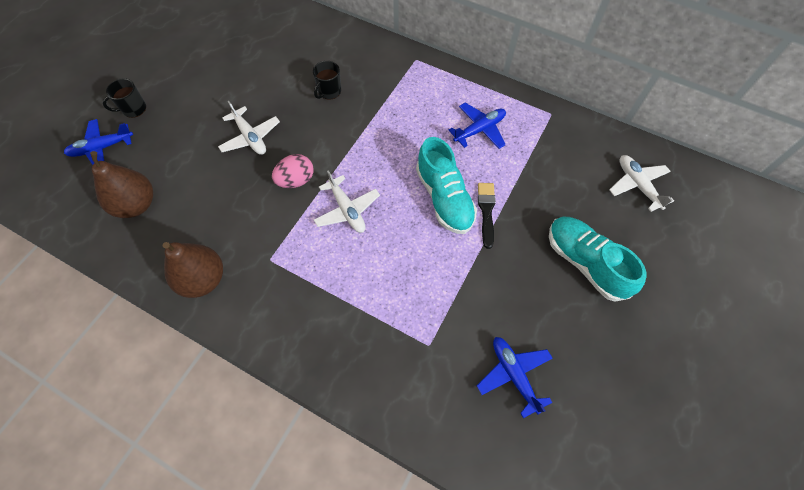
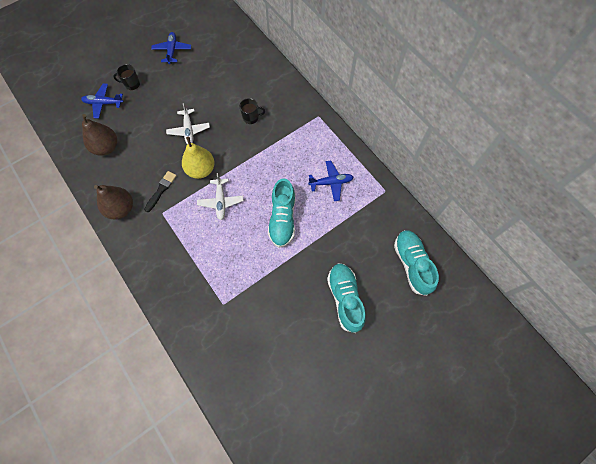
camera: 25 degrees right, 5 degrees up
pink egg [272,154,314,188] -> yellow pear [182,137,215,179]
black mug [313,61,341,100] -> black mug turned 150 degrees counterclockwise [239,98,265,124]
blue plane [477,337,553,418] -> blue plane moved to [151,32,191,64]
black brush [478,183,496,249] -> black brush moved to [144,171,177,212]
white plane [609,155,674,212] -> turquoise shoe [394,230,439,296]

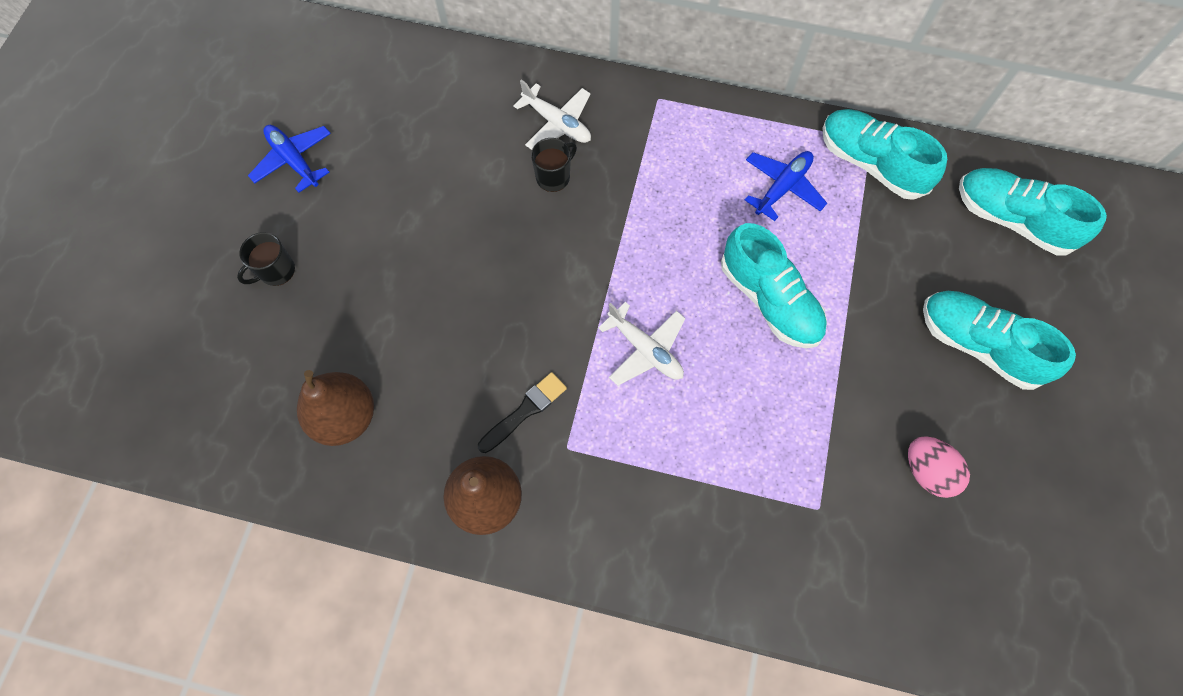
camera: 40 degrees left, 0 degrees up
blue plane [81,84,123,118] -> none
black brush [144,171,177,212] -> black brush turned 60 degrees clockwise [478,372,567,453]
white plane [166,103,210,145] -> white plane moved to [513,79,591,150]
yellow pear [182,137,215,179] -> none
none -> turquoise shoe [822,109,947,200]
none -> pink egg [908,436,970,498]

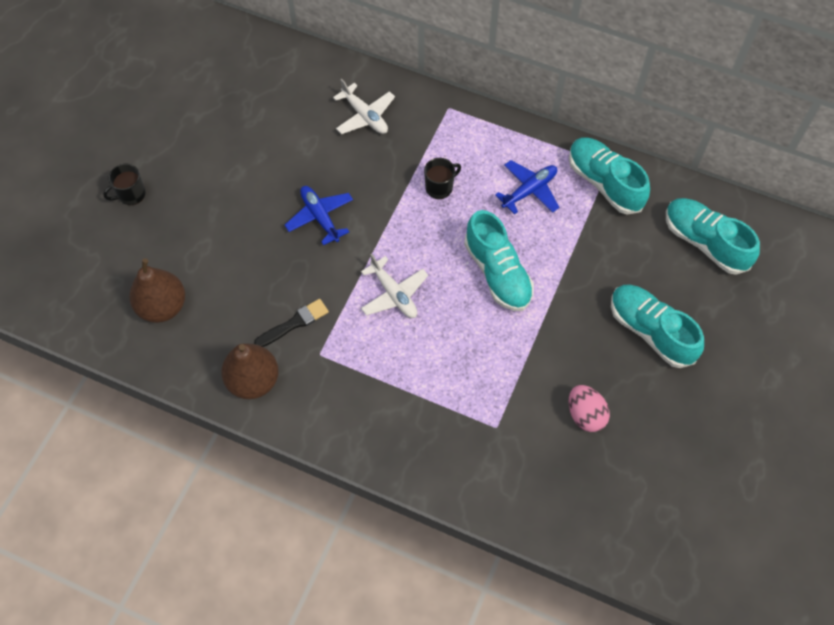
camera: 10 degrees right, 5 degrees down
blue plane [248,125,331,193] -> blue plane moved to [285,186,353,246]
black mug [531,138,577,192] -> black mug moved to [424,158,461,199]

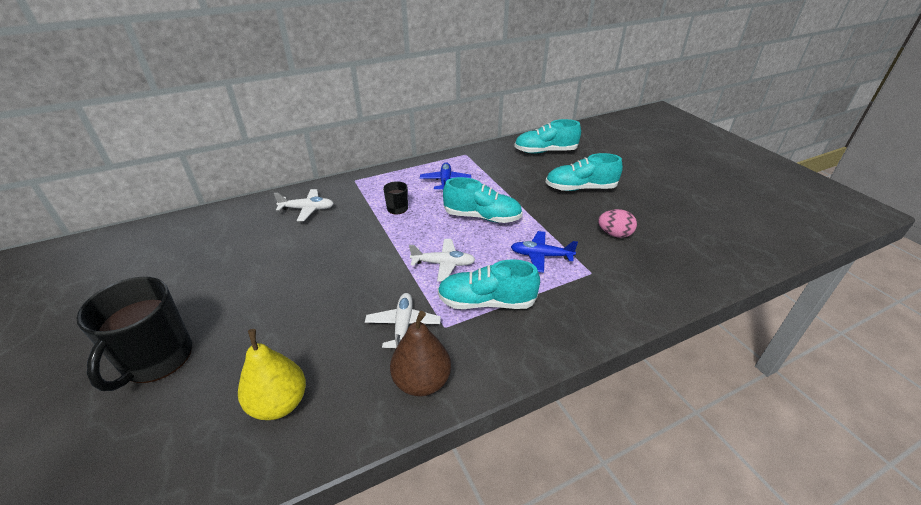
camera: 50 degrees left, 25 degrees down
black mug [103,164,146,205] -> black mug [76,277,192,391], size x2.15
brown pear [129,258,185,323] -> yellow pear [238,329,306,420]
black brush [254,299,329,347] -> white plane [365,293,441,349]
blue plane [285,186,353,246] -> blue plane moved to [511,231,578,272]
turquoise shoe [569,137,650,215] -> turquoise shoe moved to [438,259,540,309]

